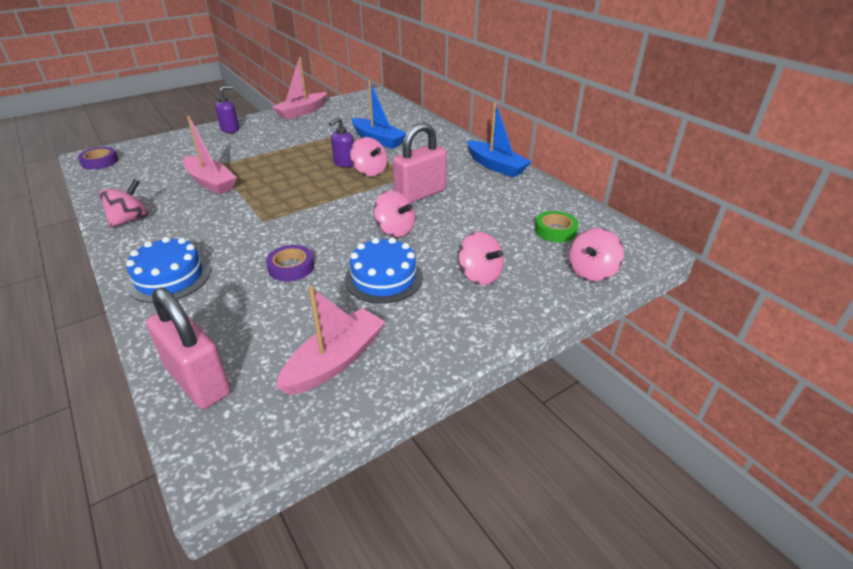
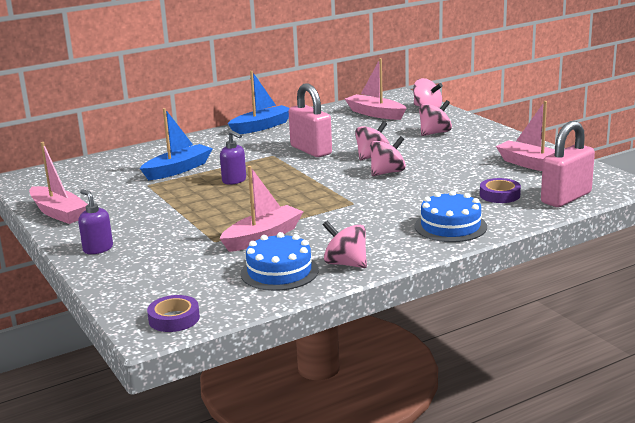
camera: 85 degrees left, 15 degrees down
purple tape [266,245,314,282] -> purple tape moved to [480,178,521,203]
blue cake [345,237,423,304] -> blue cake moved to [240,232,319,291]
pink spinning top [350,137,388,177] -> pink spinning top moved to [370,136,406,176]
green tape [535,211,578,242] -> pink boat [345,58,407,120]

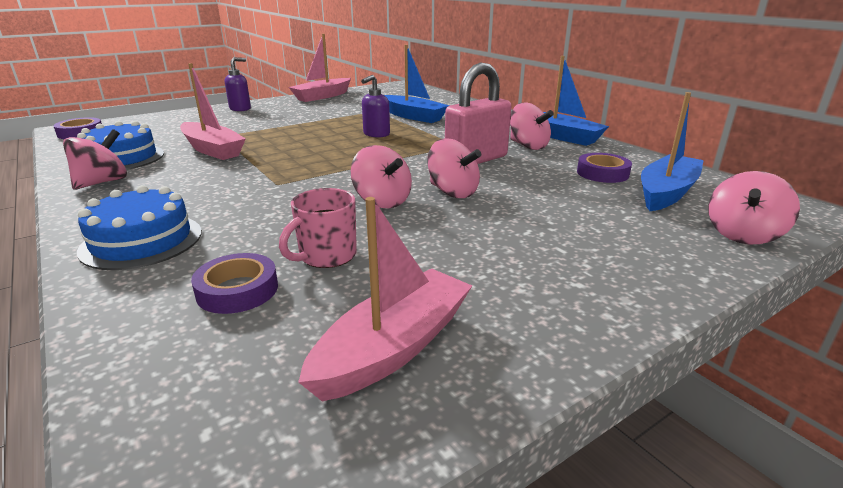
camera: 85 degrees right, 5 degrees up
pink boat [345,58,407,120] -> blue boat [641,92,704,211]
pink spinning top [419,100,452,136] -> pink spinning top moved to [510,103,554,150]
pink padlock [541,121,595,207] -> none
none -> pink mug [279,188,357,268]
none -> purple tape [577,153,632,183]

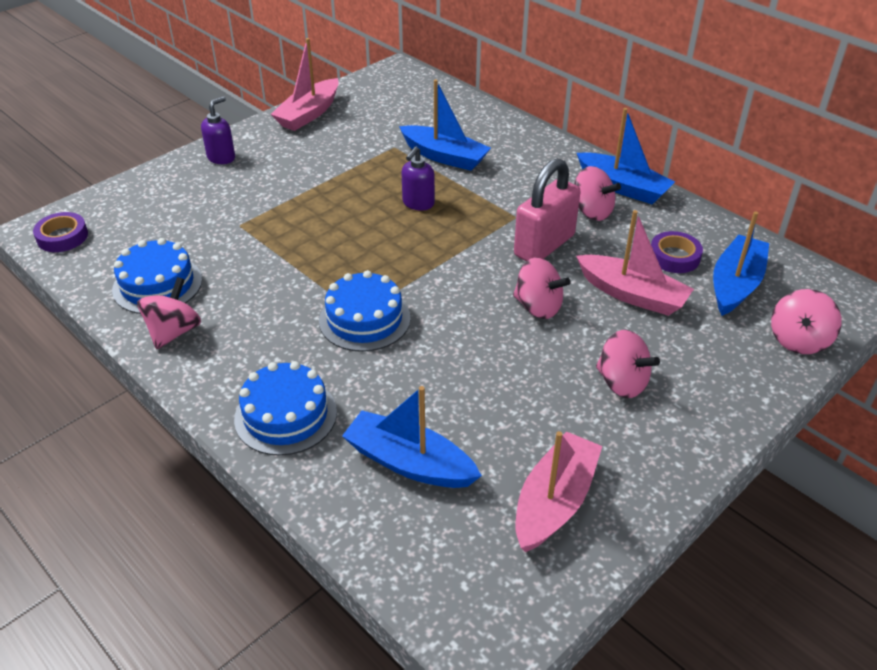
camera: 10 degrees left, 15 degrees up
pink boat [180,63,246,160] -> pink boat moved to [576,210,694,316]
purple tape [191,253,278,314] -> blue boat [342,386,482,488]
pink mug [279,188,357,268] -> none
pink spinning top [351,145,412,208] -> pink spinning top moved to [596,330,660,398]
none -> blue cake [319,270,411,352]

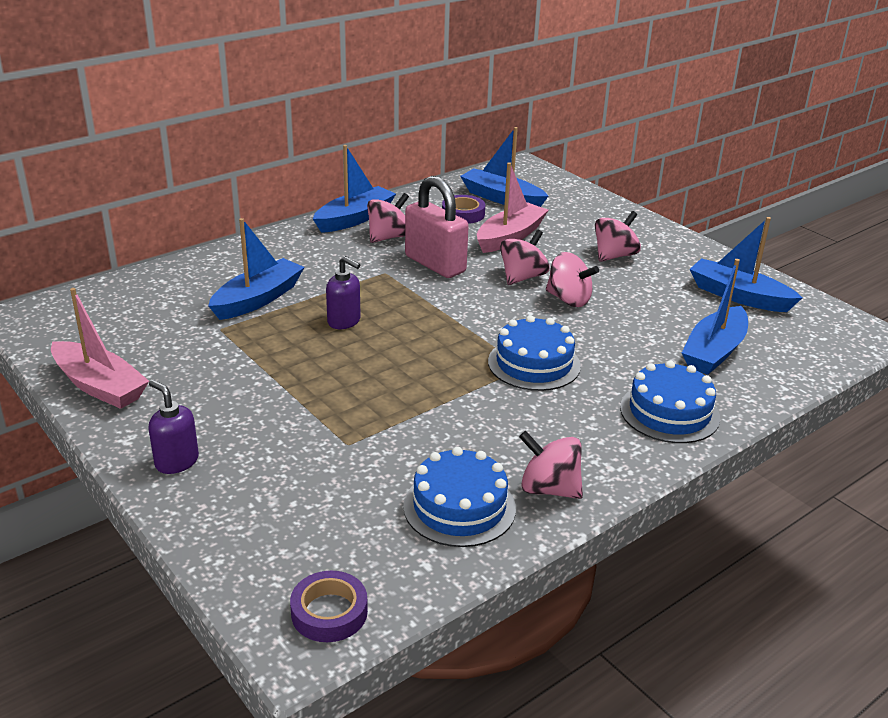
camera: 85 degrees left, 10 degrees down
pink boat [515,431,602,552] -> blue boat [689,217,802,312]
pink spinning top [771,289,842,354] -> pink spinning top moved to [546,252,599,307]

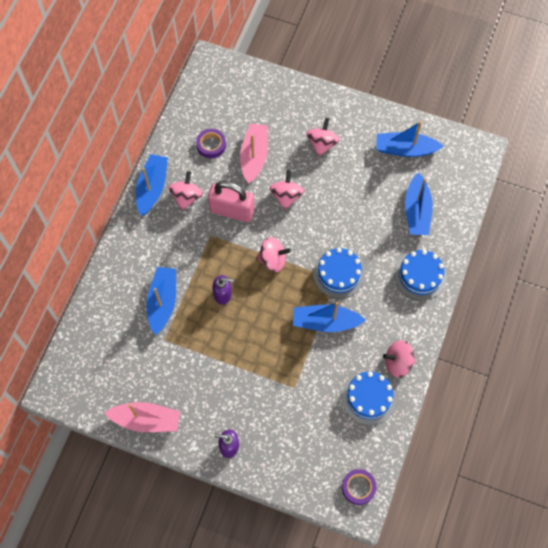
camera: 30 degrees left, 35 degrees up
blue boat [460,127,548,207] -> blue boat moved to [293,302,366,332]
pink spinning top [546,252,599,307] -> pink spinning top moved to [256,237,291,272]

